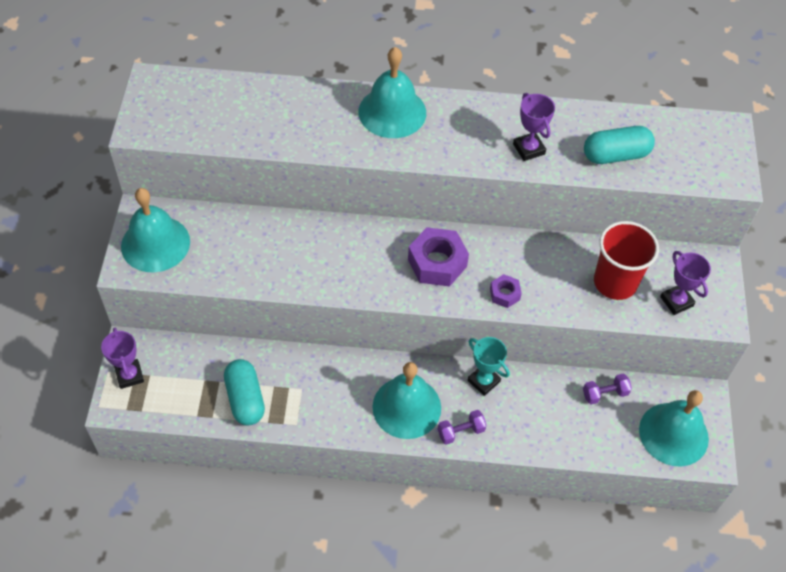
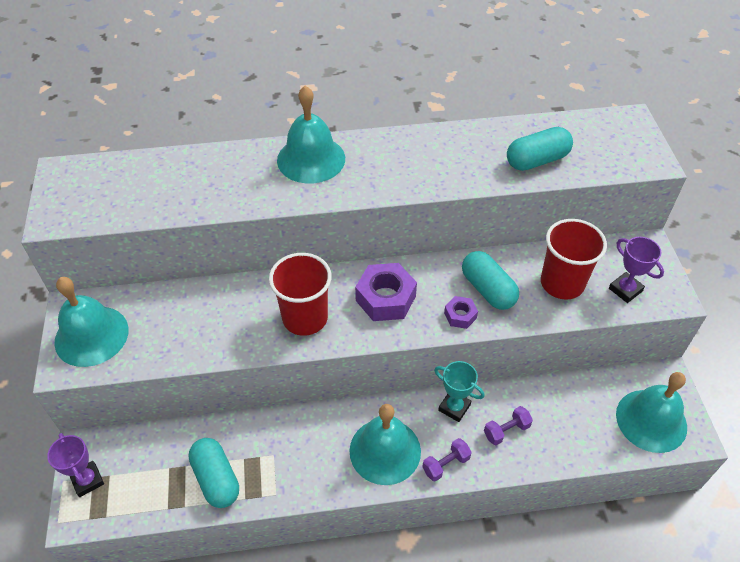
camera: 10 degrees left, 5 degrees down
purple trophy [513,93,555,161] -> none
purple dumbbell [583,374,632,405] -> purple dumbbell moved to [484,406,533,445]
none -> red cup [269,253,332,336]
none -> turquoise capsule [462,251,519,310]

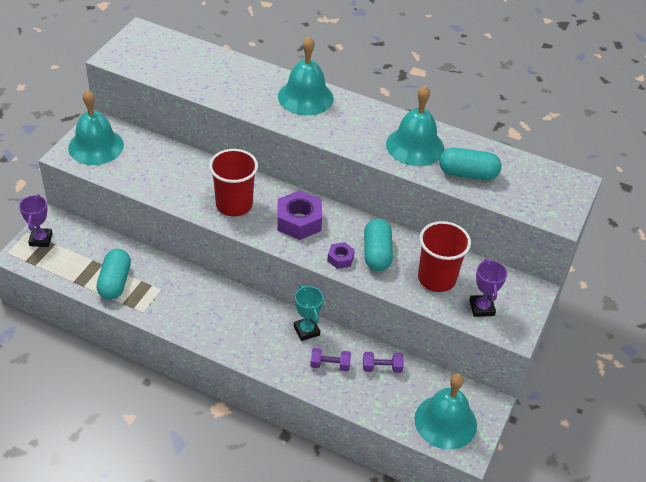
camera: 30 degrees right, 5 degrees down
turquoise bell [349,404,421,485] -> turquoise bell moved to [386,85,444,166]
purple dumbbell [422,438,472,482] -> purple dumbbell moved to [363,352,404,373]

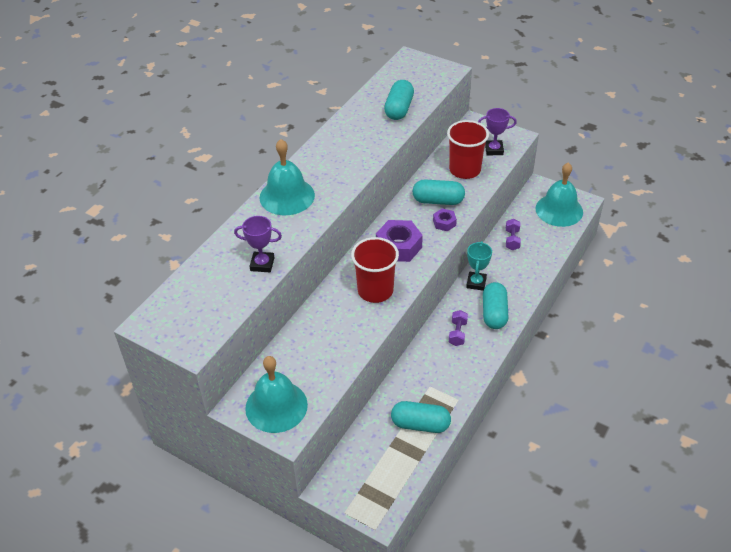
camera: 80 degrees left, 0 degrees up
purple trophy [19,194,53,247] -> purple trophy moved to [234,216,282,272]
turquoise trophy [294,285,323,341] -> turquoise trophy turned 60 degrees counterclockwise [466,241,492,291]
purple dumbbell [310,348,351,371] -> purple dumbbell moved to [449,310,468,346]
turquoise bell [386,85,444,166] -> none
none -> turquoise capsule [483,282,509,329]

